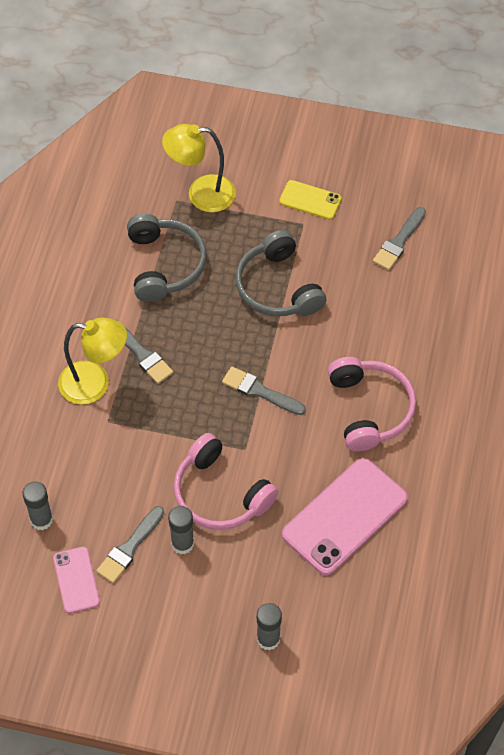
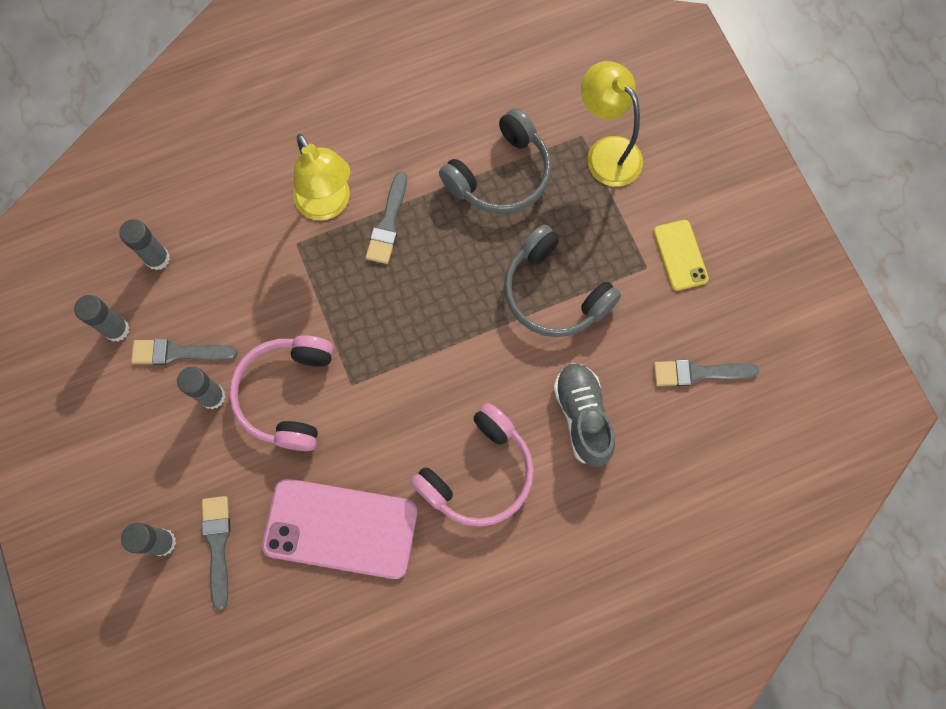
camera: 55 degrees right, 15 degrees up
pink phone [53,547,100,613] -> grey glue stick [74,295,130,342]
grey brush [222,366,306,415] -> grey brush moved to [202,496,231,610]
grey headphones [235,230,326,316] -> grey headphones turned 75 degrees counterclockwise [504,225,621,337]
none -> grey shoe [553,363,615,467]

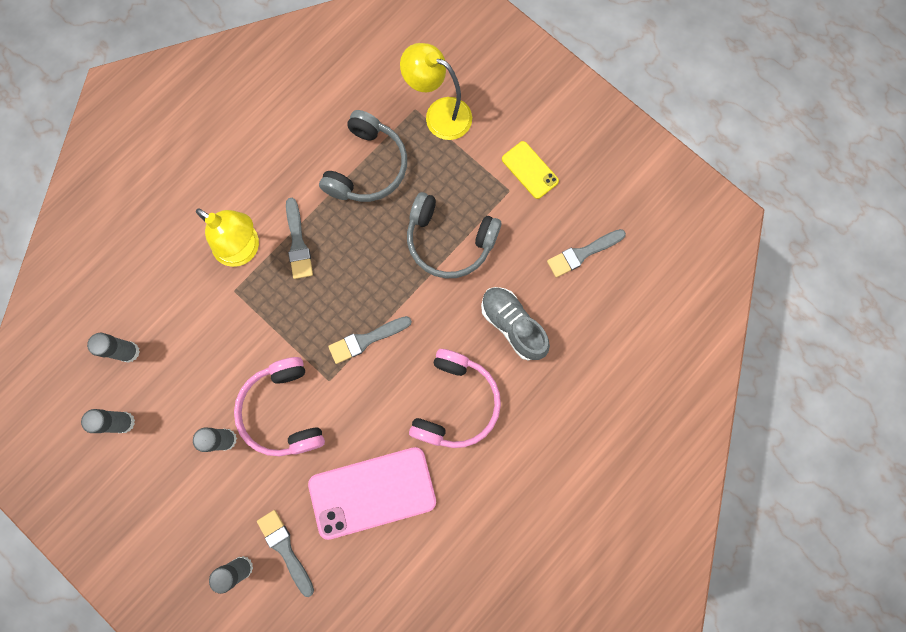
camera: 25 degrees left, 5 degrees up
grey brush [131,339,237,365] -> grey brush moved to [328,316,412,364]

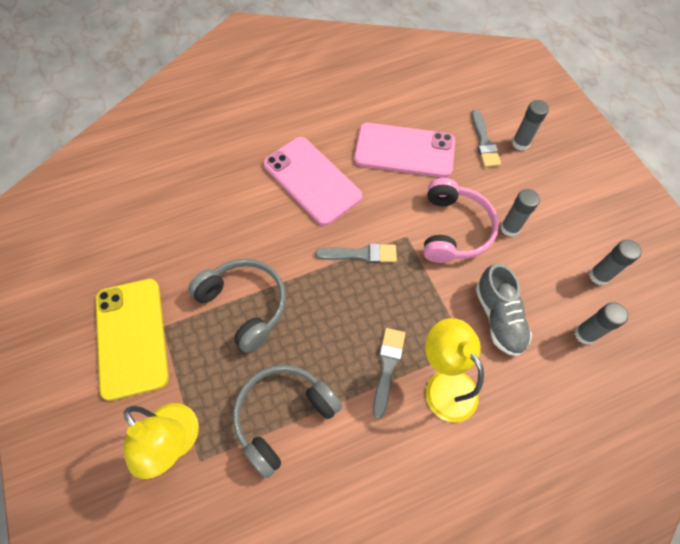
camera: 155 degrees left, 15 degrees down
pink headphones [409,349,501,448] -> pink phone [263,137,362,226]
grey shoe [481,287,550,361] -> grey shoe moved to [476,264,532,356]
yellow phone [502,141,559,199] -> yellow phone [95,279,169,401], size x1.91
grey brush [547,229,626,277] -> none

